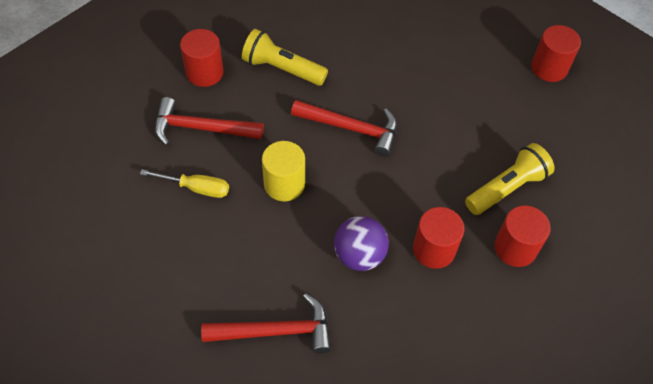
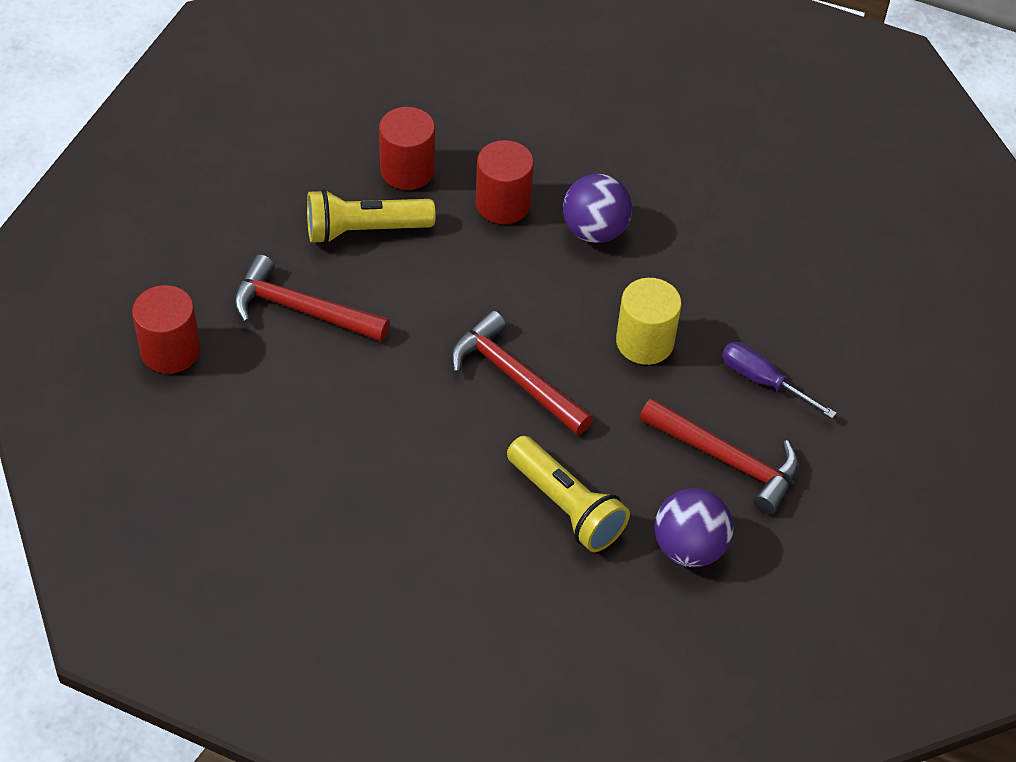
camera: 155 degrees left, 5 degrees down
yellow screwdriver [140,169,229,198] -> purple screwdriver [722,342,837,418]
red cylinder [180,29,224,87] -> purple ball [654,488,734,567]
red hammer [201,293,332,354] -> red hammer moved to [233,255,390,342]

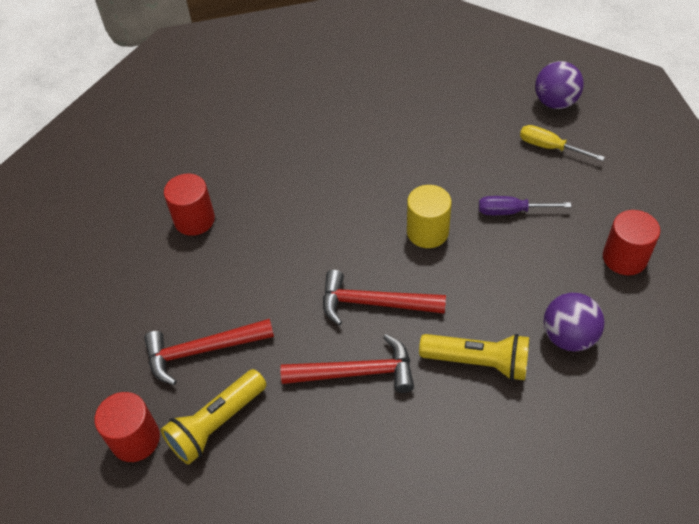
camera: 30 degrees left, 0 degrees up
yellow flashlight [307,189,436,244] -> yellow flashlight moved to [161,369,266,465]
red cylinder [476,140,534,224] -> red cylinder moved to [603,210,660,275]
purple ball [563,174,632,243] -> purple ball moved to [535,61,584,109]
red hammer [640,398,799,514] -> red hammer moved to [280,334,414,393]
none -> yellow screwdriver [520,125,605,161]

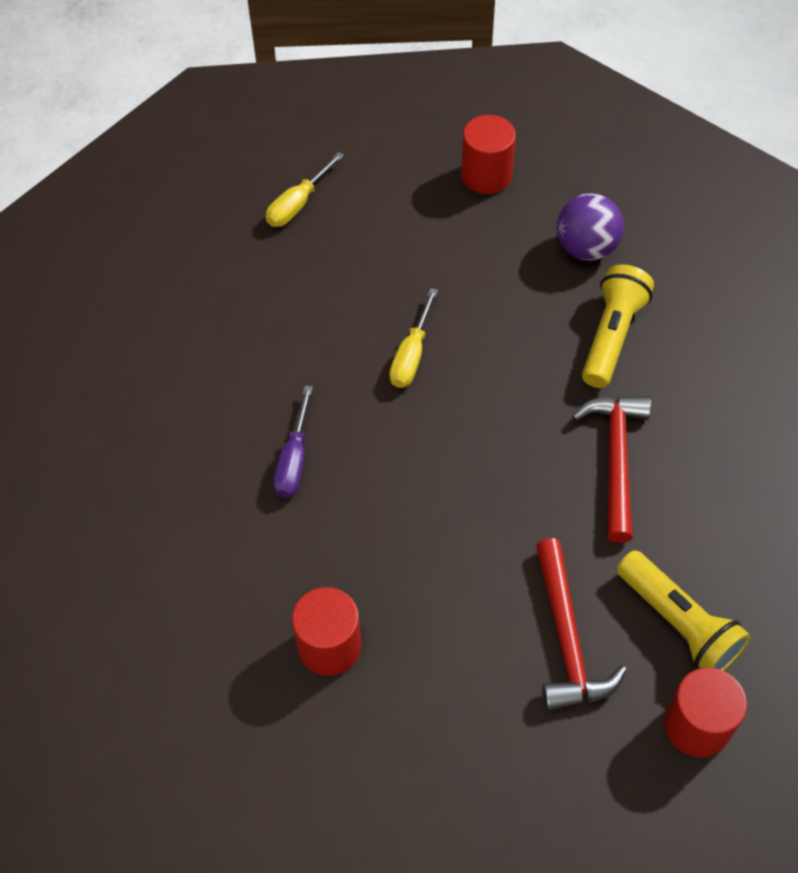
camera: 85 degrees left, 5 degrees up
red hammer [323,270,446,325] -> none
yellow cylinder [407,185,452,248] -> yellow screwdriver [389,288,438,388]
purple screwdriver [479,196,571,215] -> purple screwdriver moved to [273,385,313,498]
purple ball [535,61,584,109] -> none

